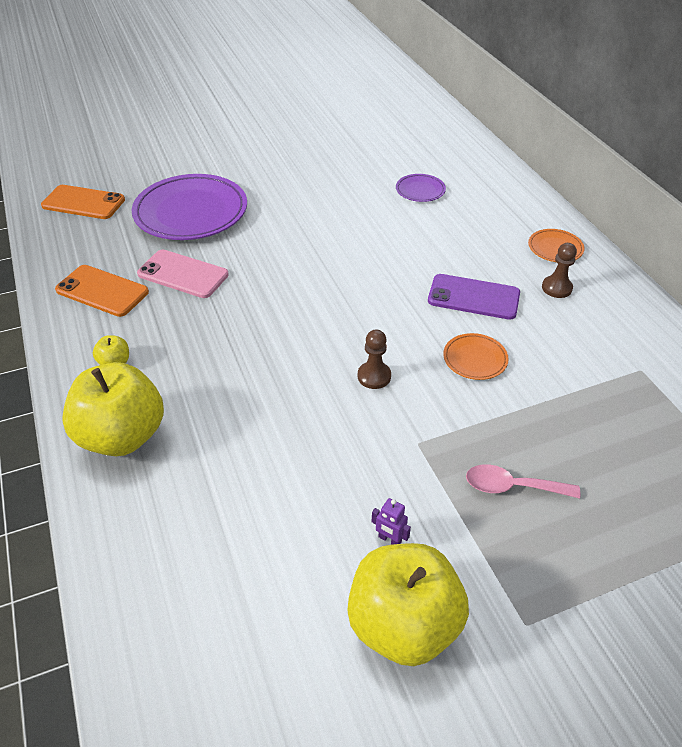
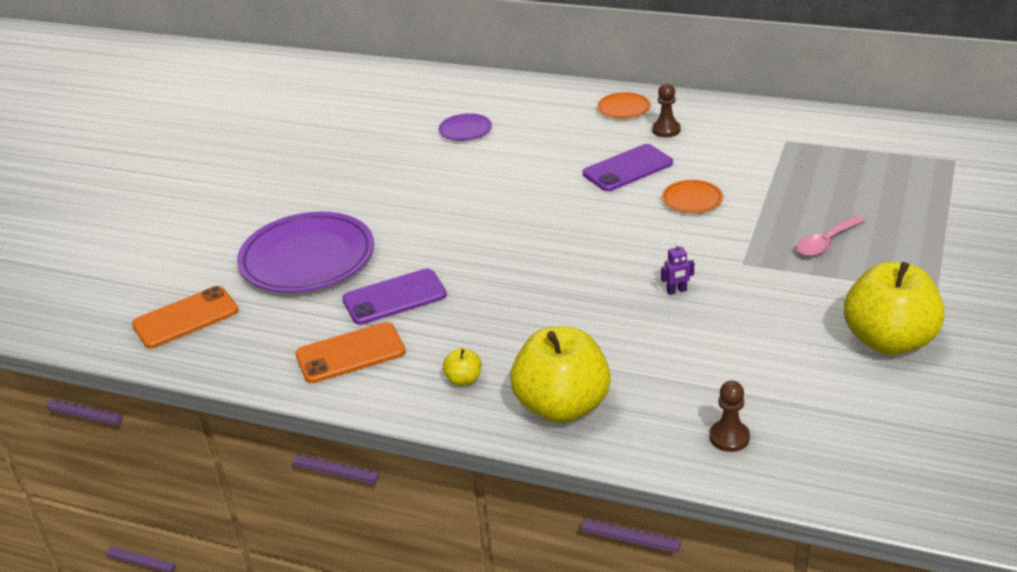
camera: 45 degrees left, 10 degrees down
pink phone [137,250,229,298] -> purple phone [342,269,447,325]
brown pawn [358,330,391,389] -> brown pawn moved to [709,381,750,452]
purple robot [371,498,411,544] -> purple robot moved to [661,242,694,295]

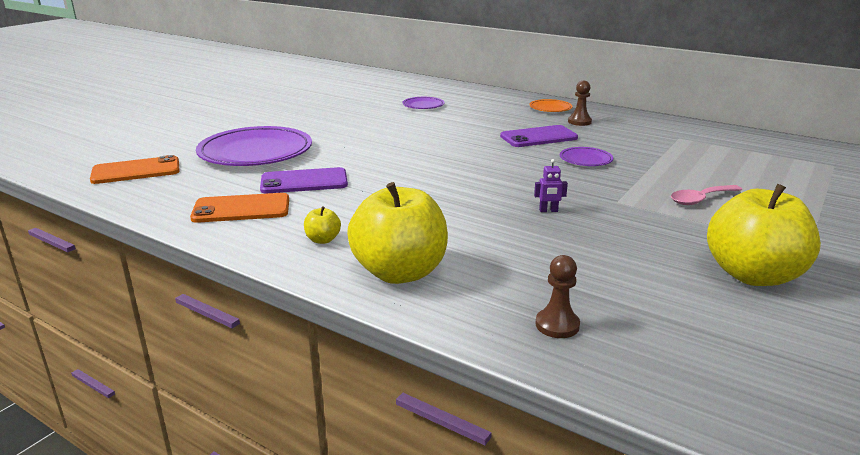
camera: 10 degrees right, 10 degrees down
orange plate [662,180,723,213] -> purple plate [560,147,613,166]

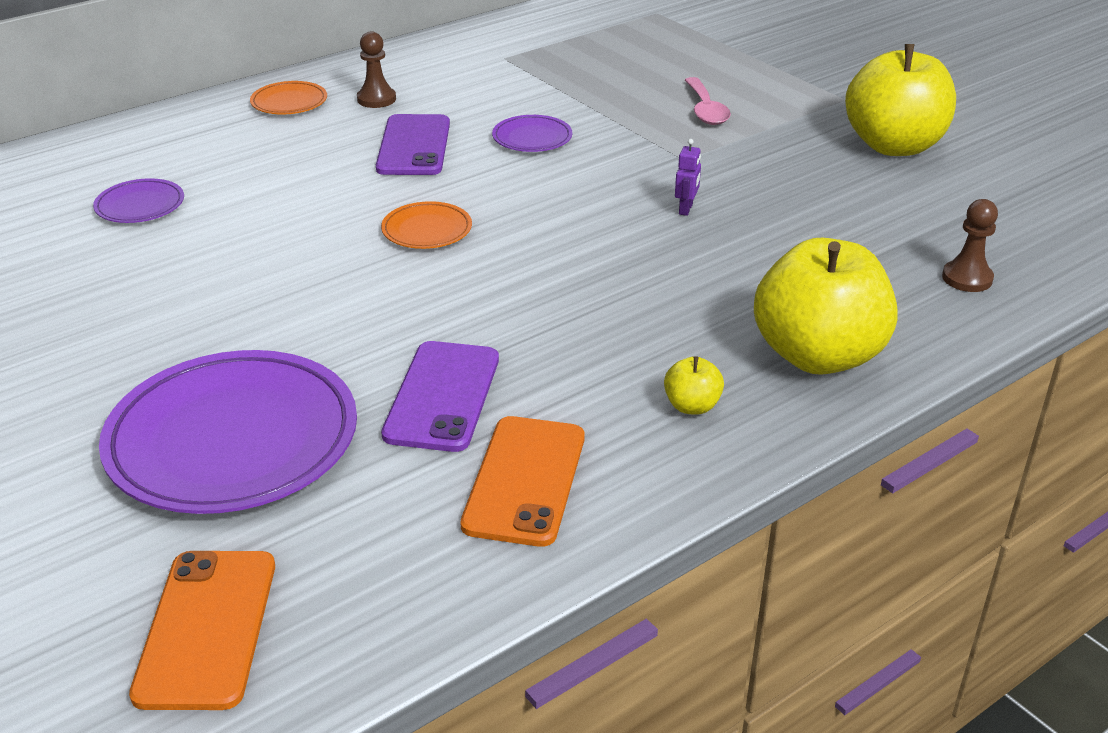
camera: 70 degrees left, 10 degrees up
none -> orange plate [381,201,472,249]

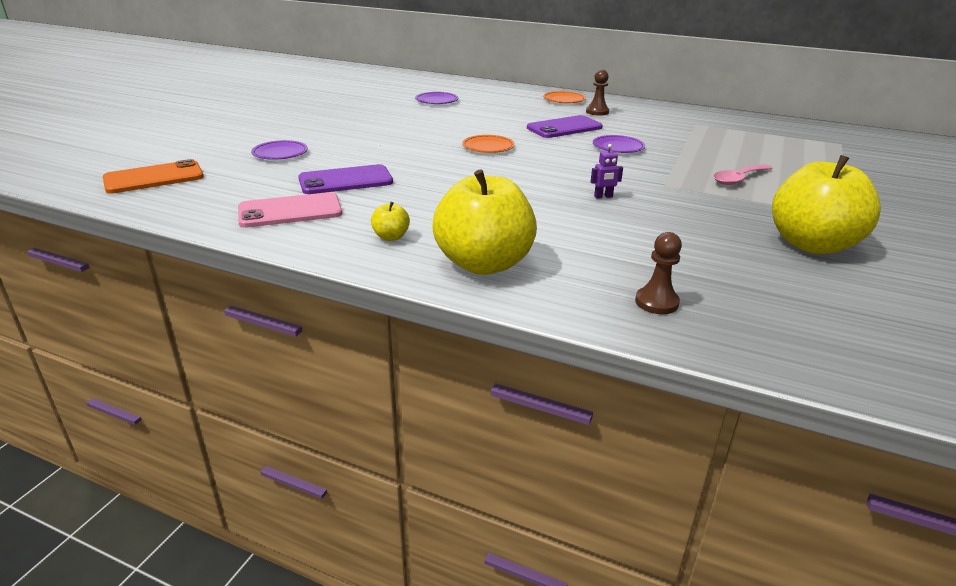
camera: 60 degrees right, 5 degrees down
purple plate [99,350,357,514] -> purple plate [251,140,308,160], size x0.46
orange phone [460,416,585,547] -> pink phone [238,192,342,227]

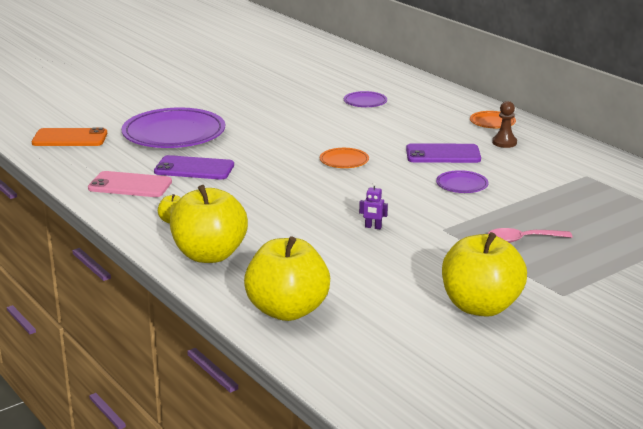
camera: 30 degrees right, 5 degrees down
purple plate [251,140,308,160] -> purple plate [122,107,225,148], size x2.19
brown pawn [635,232,682,314] -> yellow apple [244,236,330,321]

